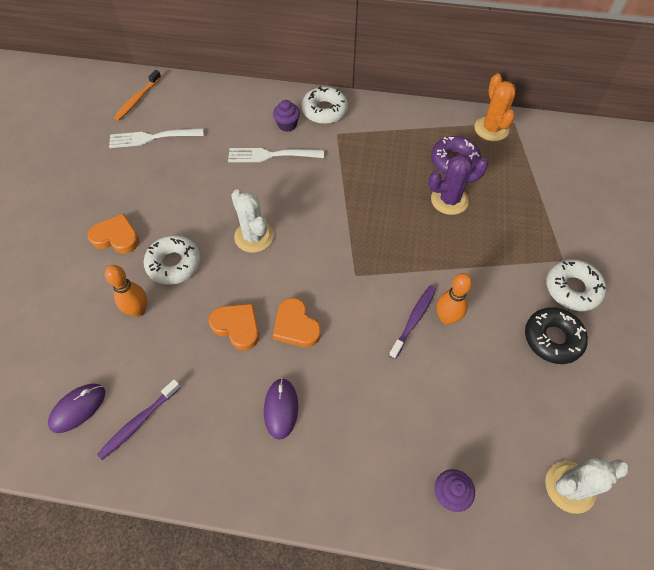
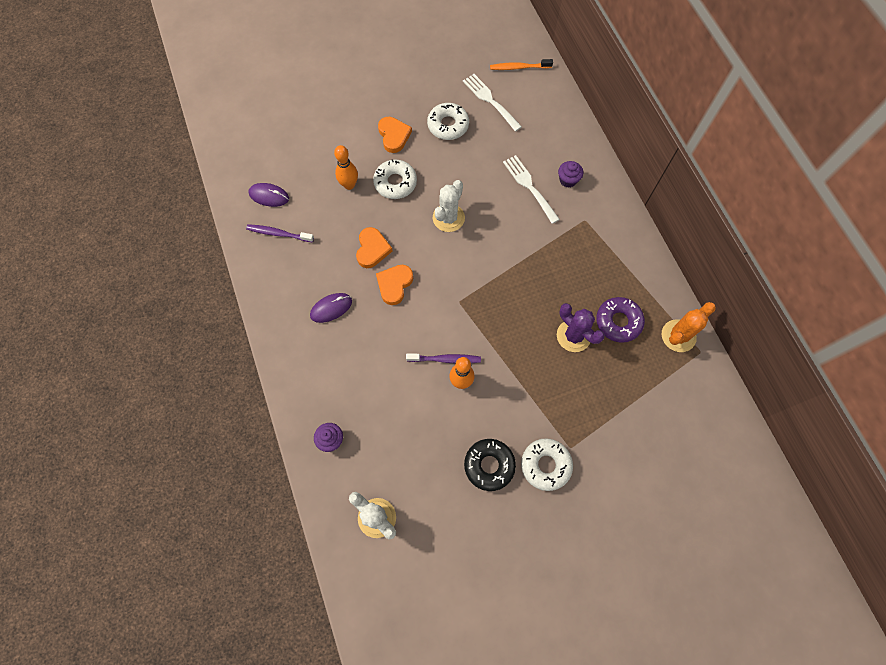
camera: 60 degrees right, 10 degrees up
white donut [301,86,348,124] -> white donut moved to [427,103,469,140]

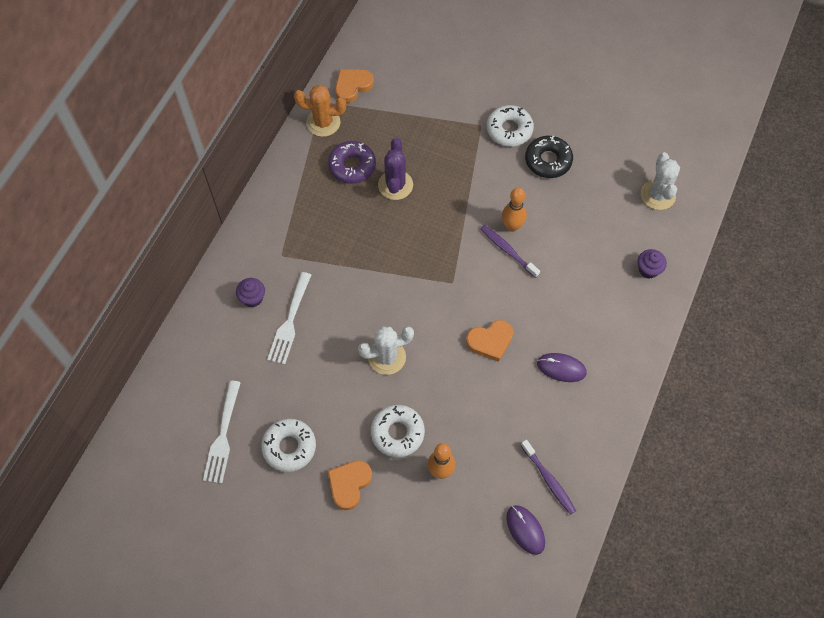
camera: 135 degrees left, 5 degrees down
orange heart [356,227,392,268] -> orange heart moved to [335,69,374,103]
orange toothbrush [490,59,553,70] -> none

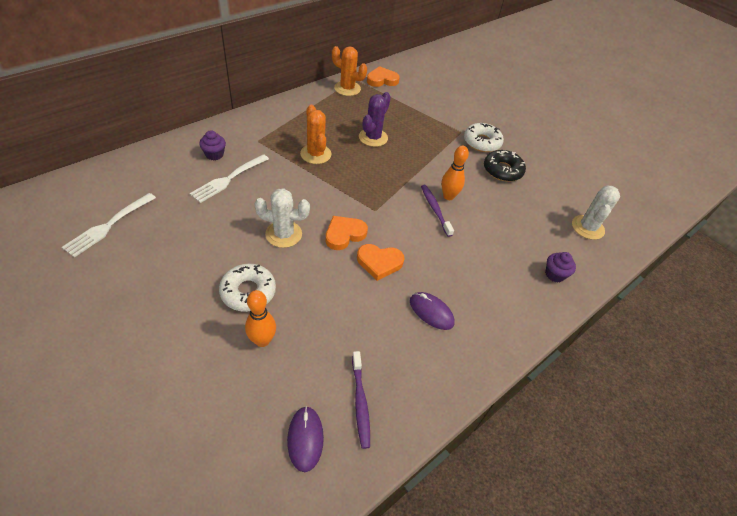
camera: 20 degrees right, 15 degrees down
white donut [261,419,316,472] -> none
purple donut [328,141,376,184] -> none
orange heart [328,460,372,510] -> orange heart moved to [326,216,368,250]
none -> orange cactus [300,105,331,164]

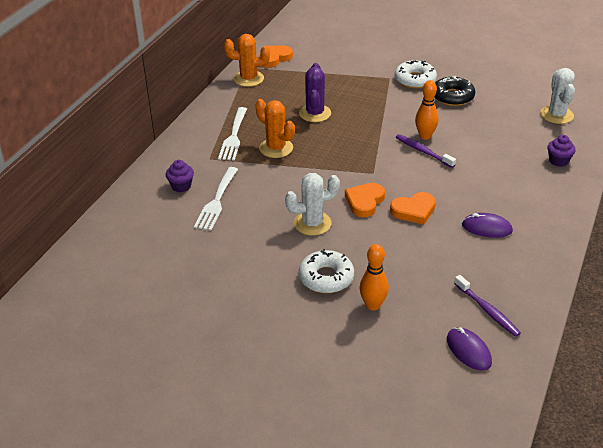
camera: 20 degrees left, 10 degrees down
white fork [62,193,156,257] -> white fork moved to [218,107,247,161]

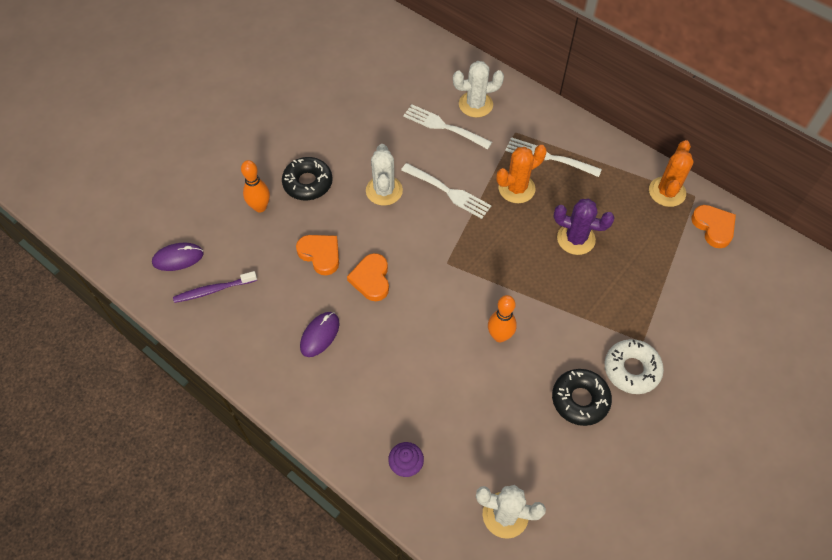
camera: 105 degrees right, 20 degrees up
purple cupcake [166,160,194,192] -> white cactus [453,61,504,118]
white donut [299,249,354,293] -> black donut [282,157,333,200]
orange heart [345,183,385,217] -> orange heart moved to [296,235,339,275]
purple toothbrush [396,134,456,168] -> none
none -> white fork [401,163,492,219]

